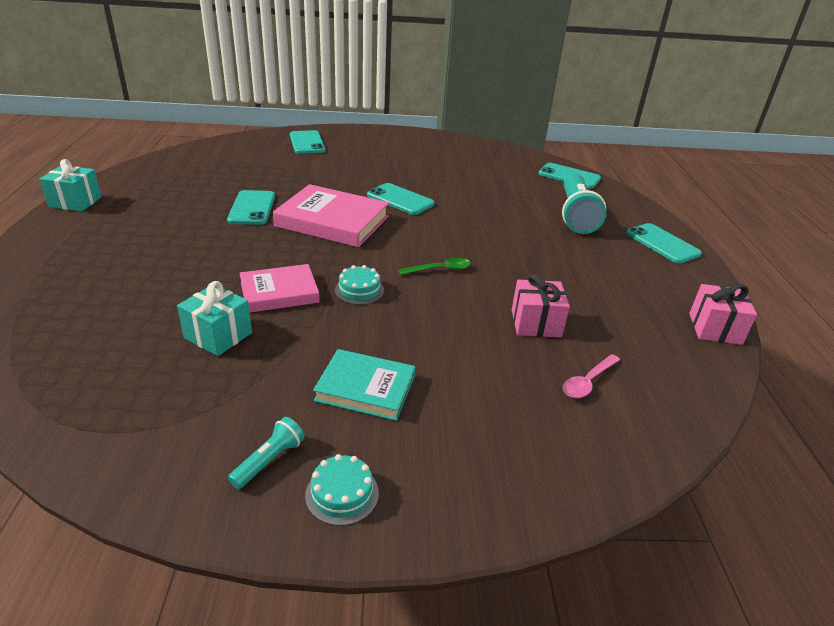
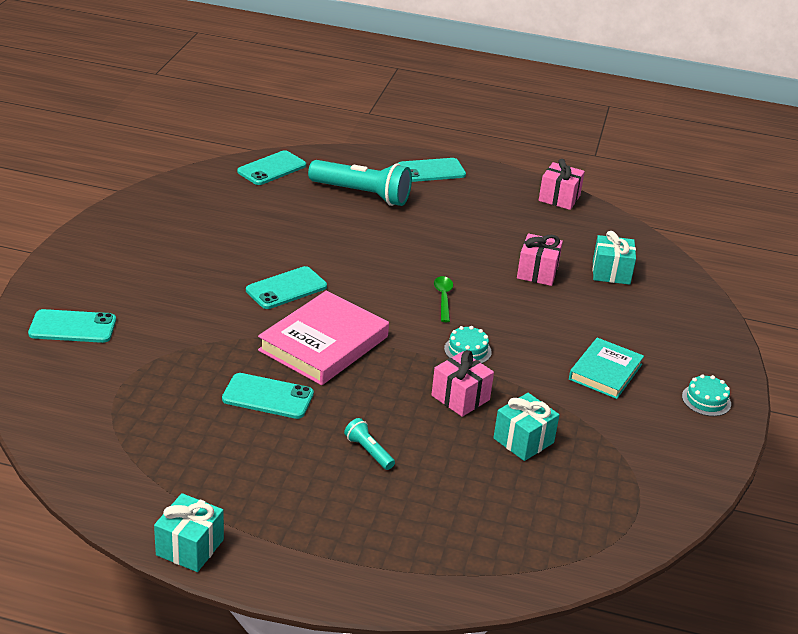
camera: 75 degrees left, 0 degrees up
turquoise flashlight [228,417,305,489] -> turquoise flashlight moved to [344,418,395,470]
pink book [240,264,320,313] -> pink gift [431,350,494,417]
pink spoon [563,354,620,398] -> turquoise gift [593,231,636,285]

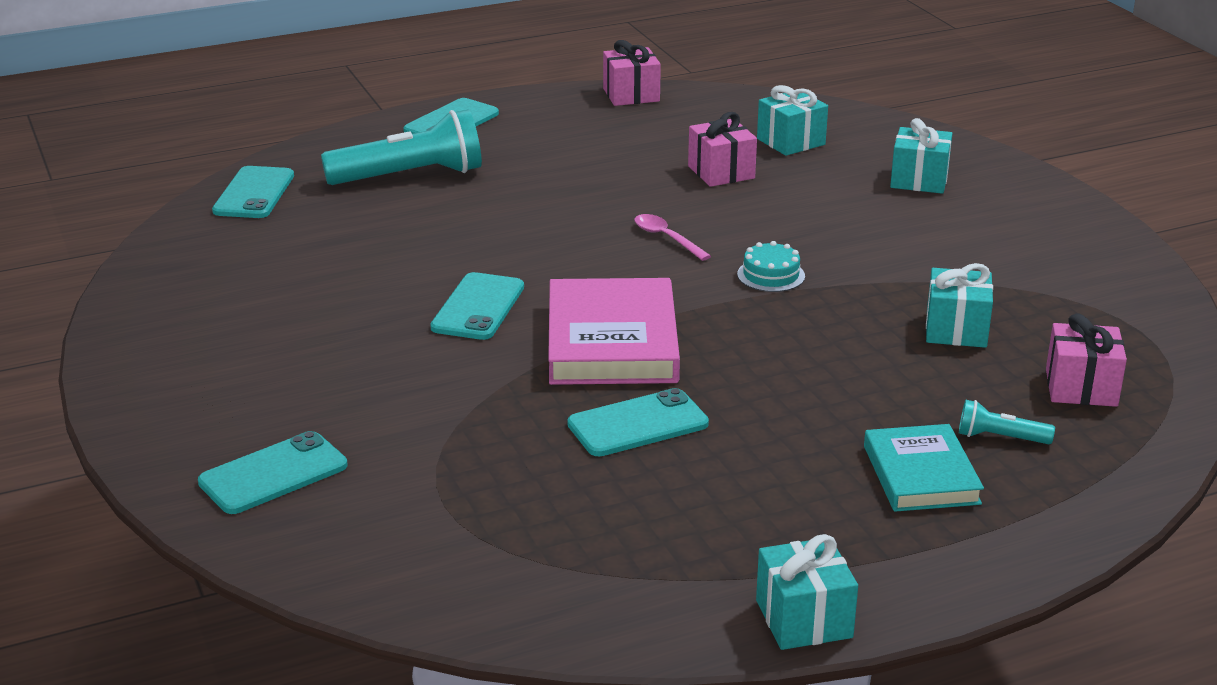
camera: 35 degrees left, 5 degrees down
turquoise flashlight [344,418,395,470] -> turquoise flashlight moved to [959,400,1055,444]
pink gift [431,350,494,417] -> pink gift moved to [1046,313,1127,407]
green spoon [434,276,453,322] -> pink spoon [634,214,711,261]
turquoise book [569,338,644,399] -> turquoise book moved to [864,424,984,512]
turquoise cake [682,374,731,416] -> none
none -> turquoise gift [890,118,953,194]

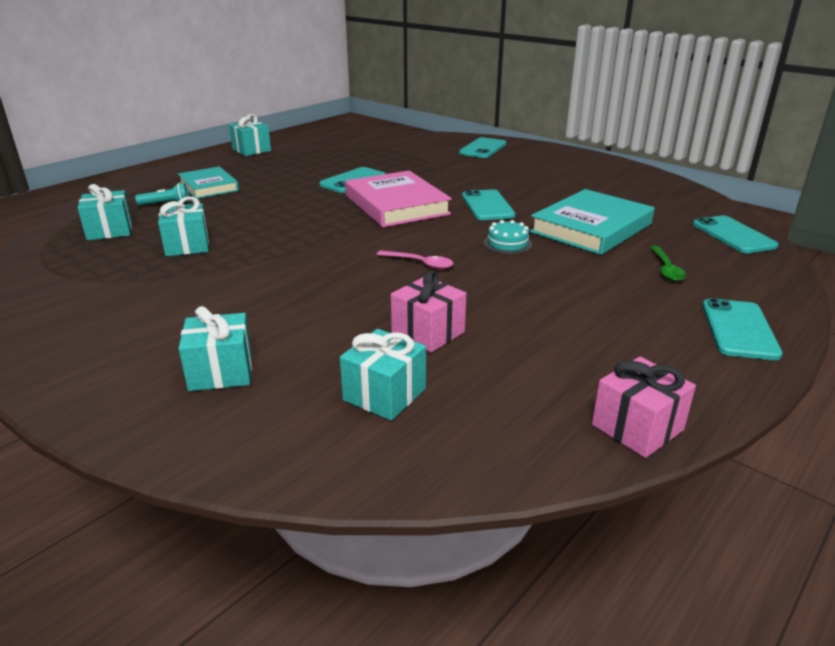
camera: 155 degrees right, 0 degrees up
turquoise flashlight [321,110,482,185] -> green spoon [650,246,686,281]
turquoise cake [737,241,805,292] -> turquoise cake moved to [484,220,532,254]
pink gift [1046,313,1127,407] -> turquoise gift [77,184,132,241]
none -> turquoise book [530,189,654,255]

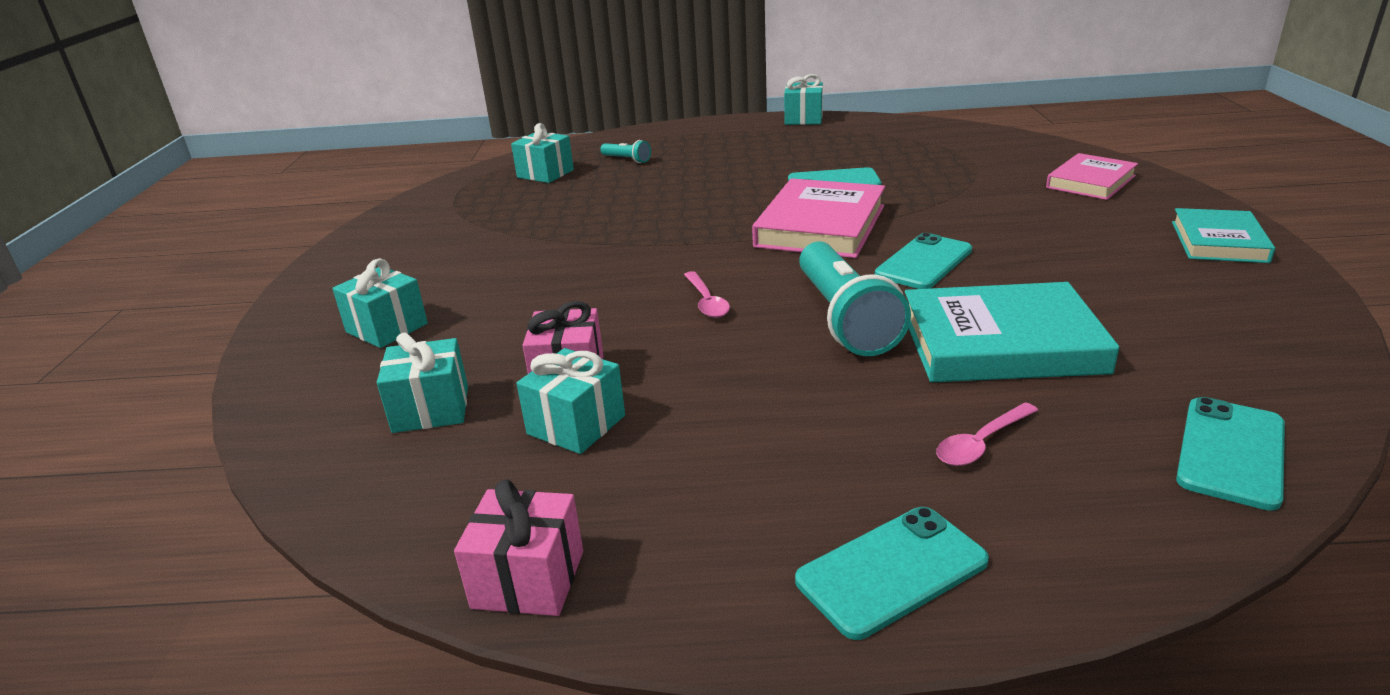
camera: 50 degrees right, 0 degrees up
turquoise gift [158,196,209,257] -> turquoise gift moved to [516,348,625,454]
turquoise book [178,167,239,199] -> turquoise book moved to [1172,208,1275,263]
turquoise phone [459,137,506,158] -> pink book [1046,153,1138,200]
turquoise cake [484,220,532,254] -> turquoise flashlight [799,241,911,356]
green spoon [650,246,686,281] -> pink spoon [936,402,1038,466]

